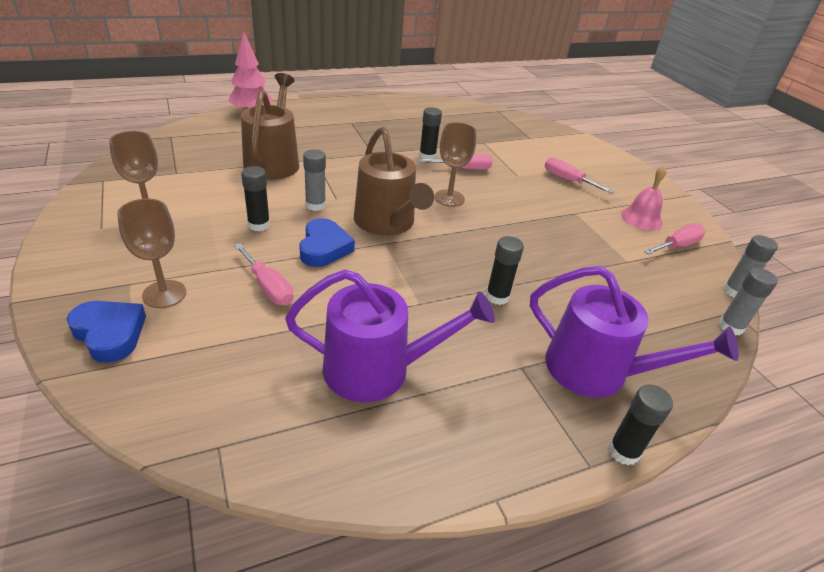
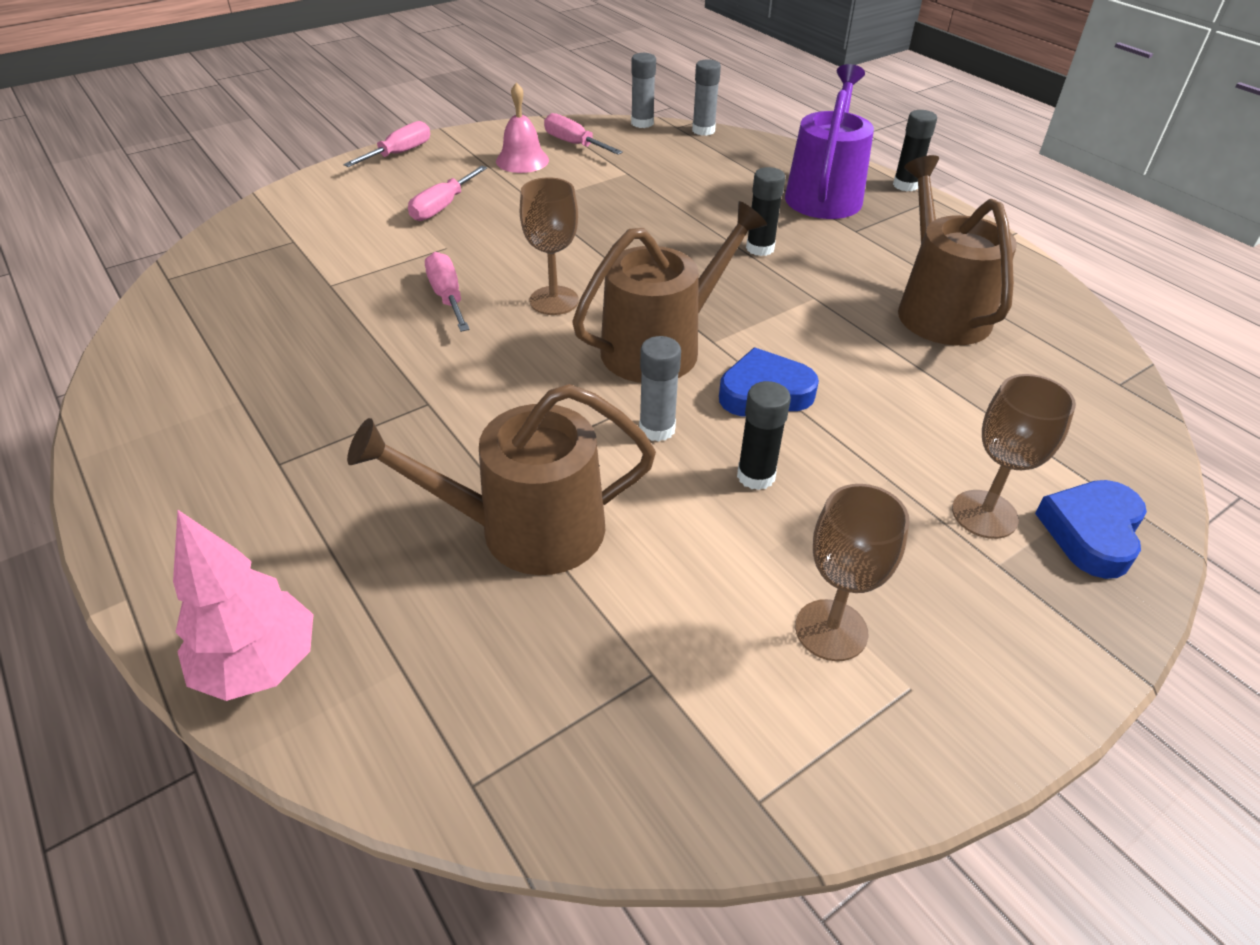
camera: 100 degrees left, 5 degrees up
pink screwdriver [234,244,294,305] -> pink screwdriver moved to [343,121,430,167]
purple watering can [285,269,495,402] -> brown watering can [898,155,1017,345]
black glue stick [419,107,442,159] -> none

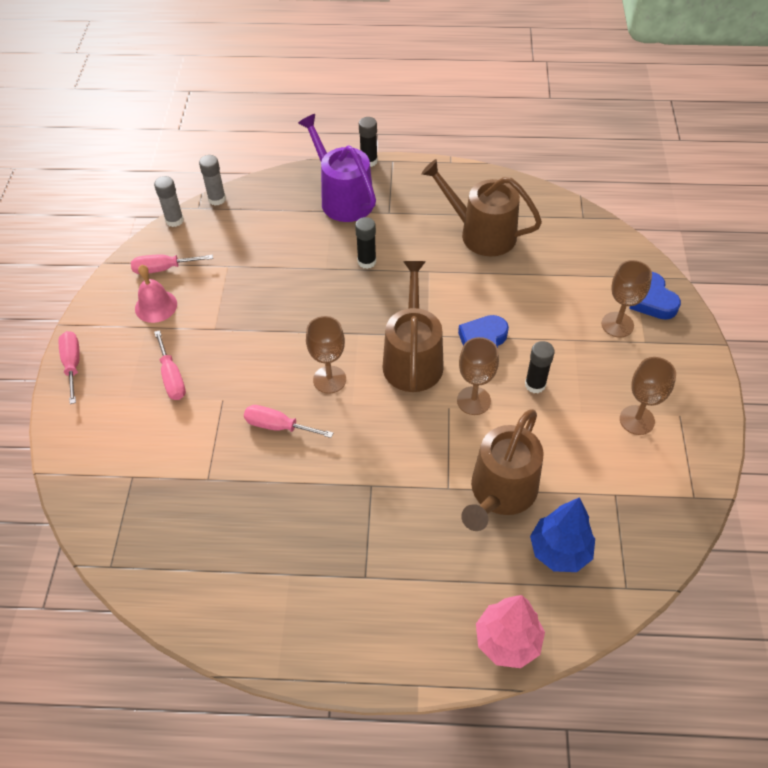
camera: 50 degrees left, 10 degrees up
grey glue stick [639,336,681,442] -> brown goblet [457,337,499,415]
none -> blue tree [530,497,595,572]

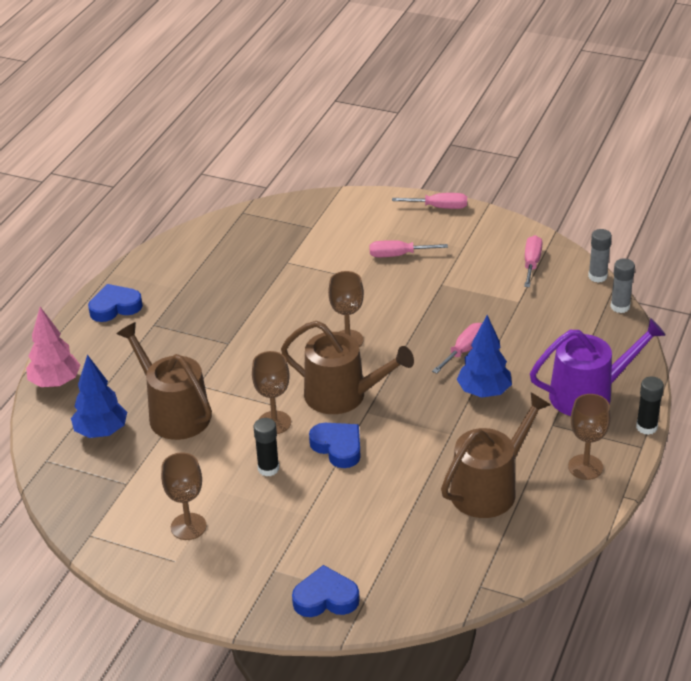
camera: 110 degrees right, 15 degrees down
pink bell [135,265,177,323] -> none
pink screwdriver [244,405,333,438] -> pink screwdriver moved to [432,323,482,374]
black glue stick [355,217,376,269] -> blue tree [456,315,512,398]
brown goblet [602,260,652,337] -> brown goblet moved to [568,394,610,480]
none -> blue heart [88,284,143,322]

